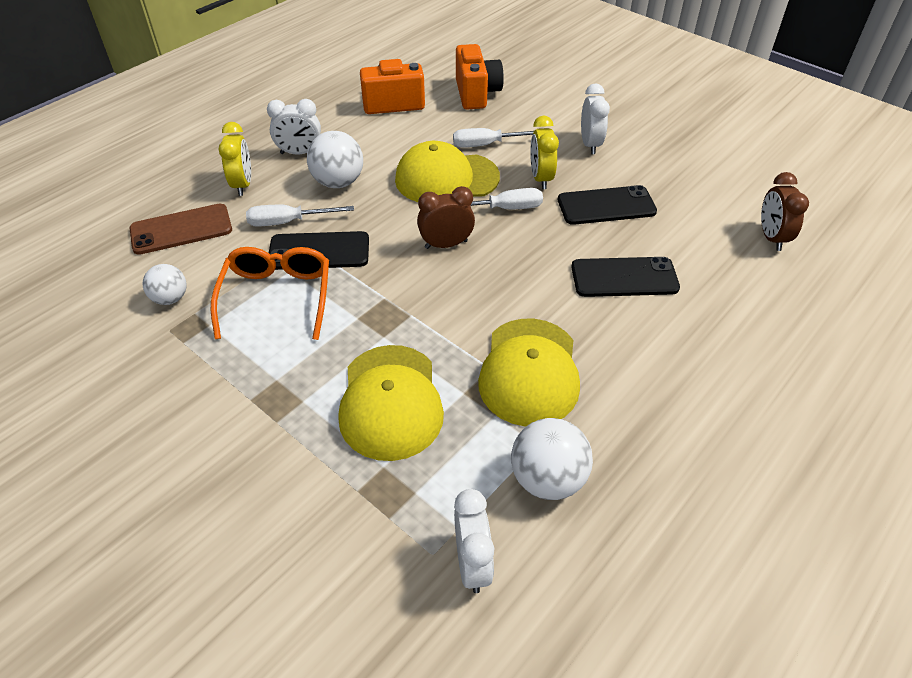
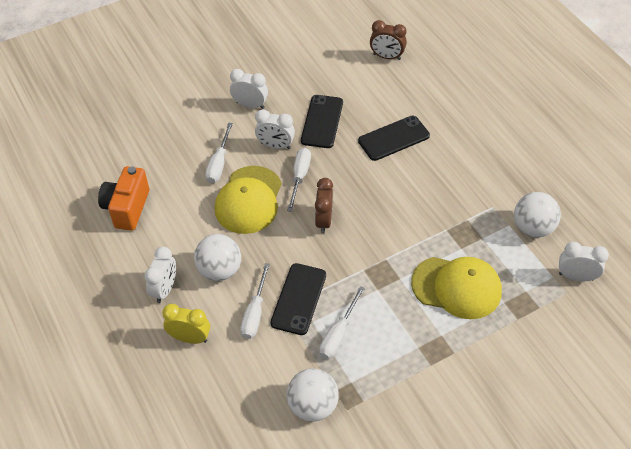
camera: 70 degrees left, 5 degrees up
brown phone [130,204,232,255] -> none
white ball [143,264,187,305] -> white ball [287,368,339,421], size x1.59
orange glasses [211,247,329,340] -> white screwdriver [319,286,365,359]
orange camera [456,44,504,109] -> none
yellow cap [478,319,580,427] -> none
yellow clock [530,116,559,189] -> white clock [255,109,295,149]
black phone [571,257,680,297] -> black phone turned 45 degrees clockwise [358,116,430,161]

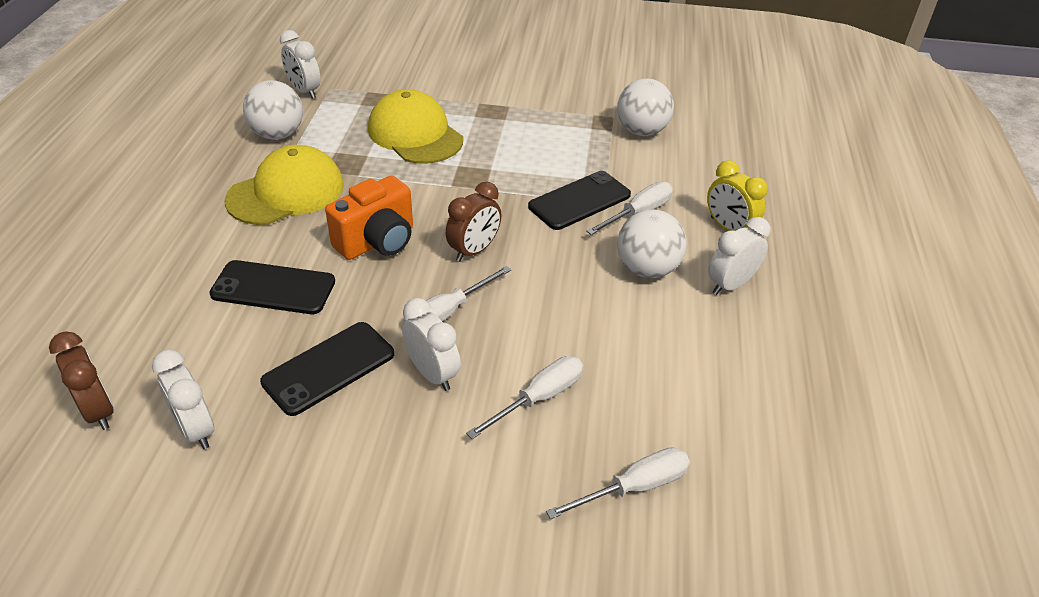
camera: 145 degrees left, 10 degrees down
orange camera [98,166,149,231] -> orange camera moved to [325,175,413,260]
yellow cap [215,166,282,234] -> yellow cap moved to [225,145,344,225]
white clock [230,69,268,109] -> white clock moved to [152,350,214,449]
white screwdriver [319,286,365,359] -> white screwdriver moved to [546,447,690,519]

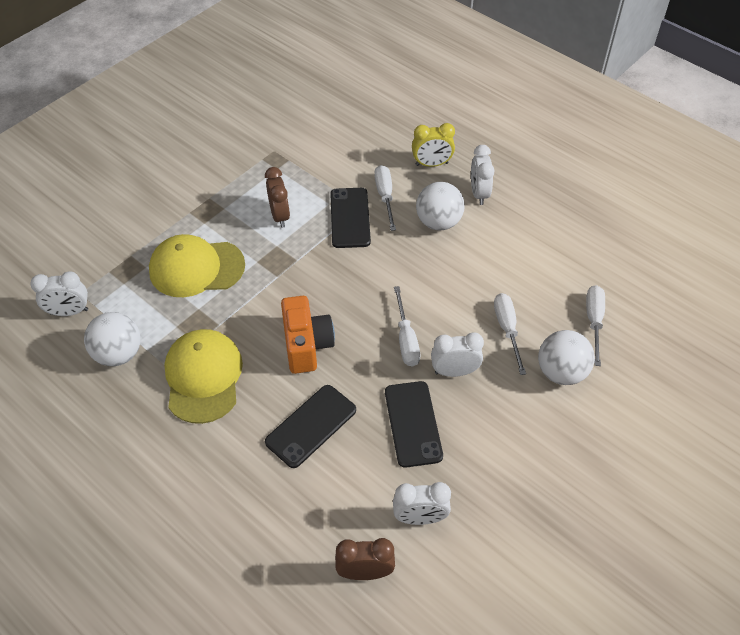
camera: 55 degrees left, 10 degrees up
brown clock [446,181,501,262] -> brown clock moved to [265,167,290,228]
white ball [617,78,674,136] -> white ball moved to [538,330,595,385]

